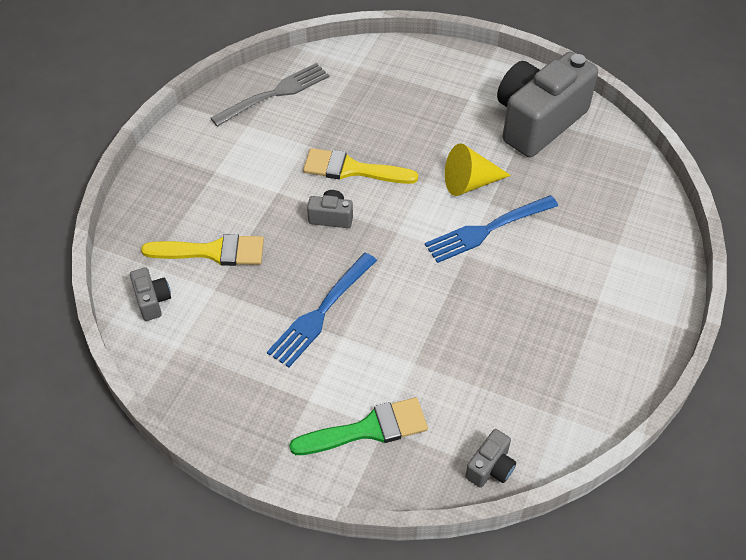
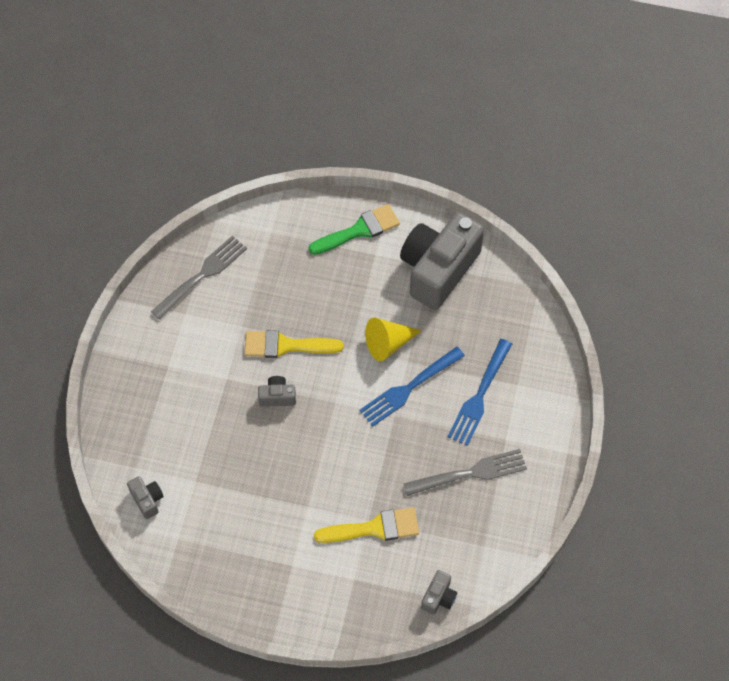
camera: 10 degrees left, 10 degrees up
yellow brush [141,234,264,266] -> yellow brush moved to [314,508,419,543]
blue fork [267,253,377,367] -> blue fork moved to [447,339,512,446]
green brush [289,397,428,455] -> green brush moved to [308,204,400,255]
none -> grey fork [403,449,527,496]

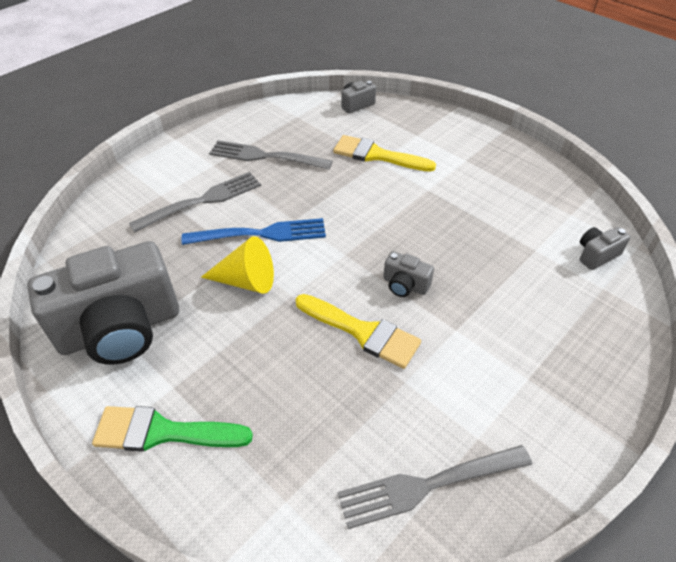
camera: 150 degrees left, 15 degrees down
grey camera [127,476,164,519] -> grey camera turned 60 degrees clockwise [580,227,631,270]
blue fork [447,339,512,446] -> grey fork [129,172,261,232]

